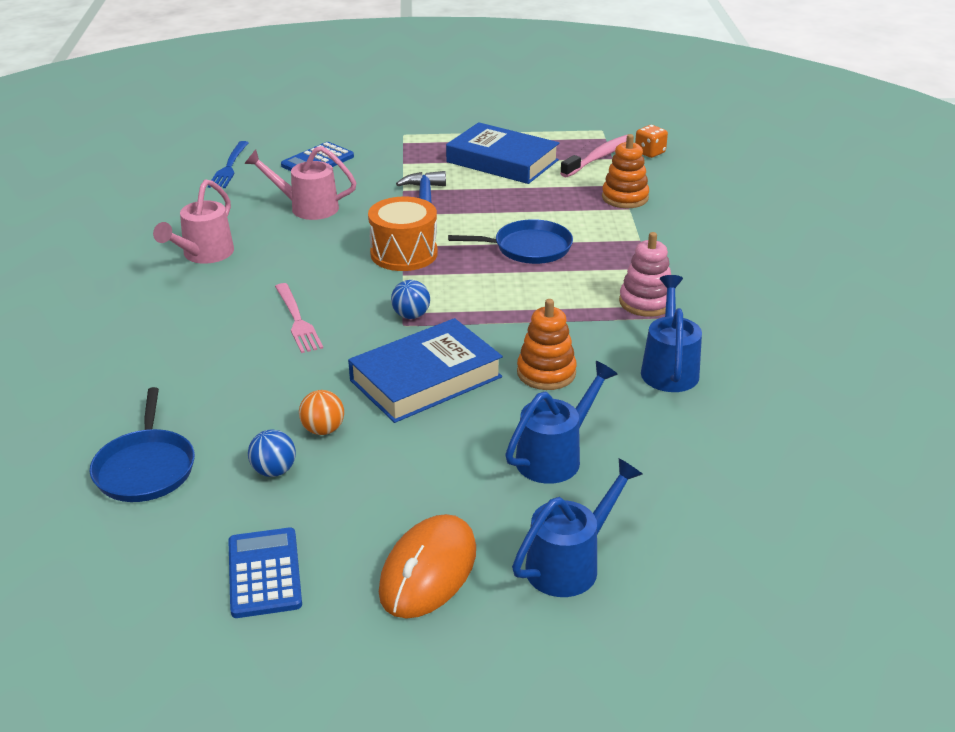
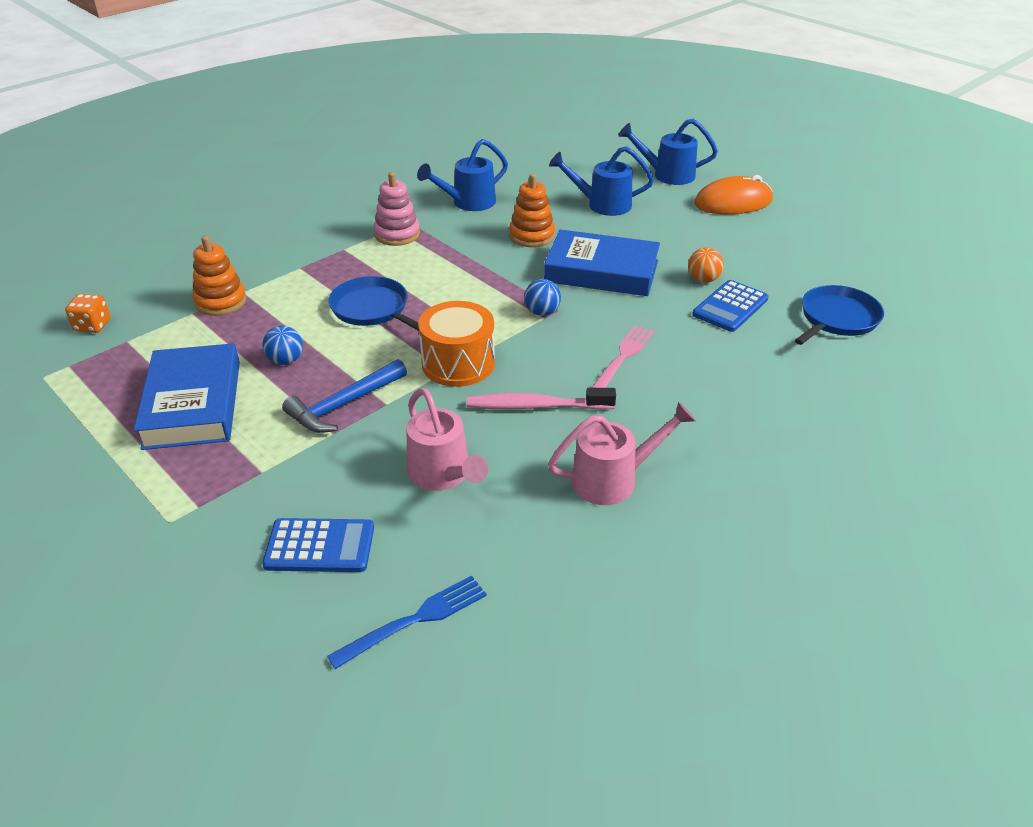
camera: 130 degrees left, 5 degrees up
blue calculator [228,528,302,618] -> blue calculator moved to [692,280,769,332]
blue ball [248,429,296,477] -> blue ball moved to [262,326,303,365]
pink toothbrush [560,135,627,178] -> pink toothbrush moved to [466,388,616,410]

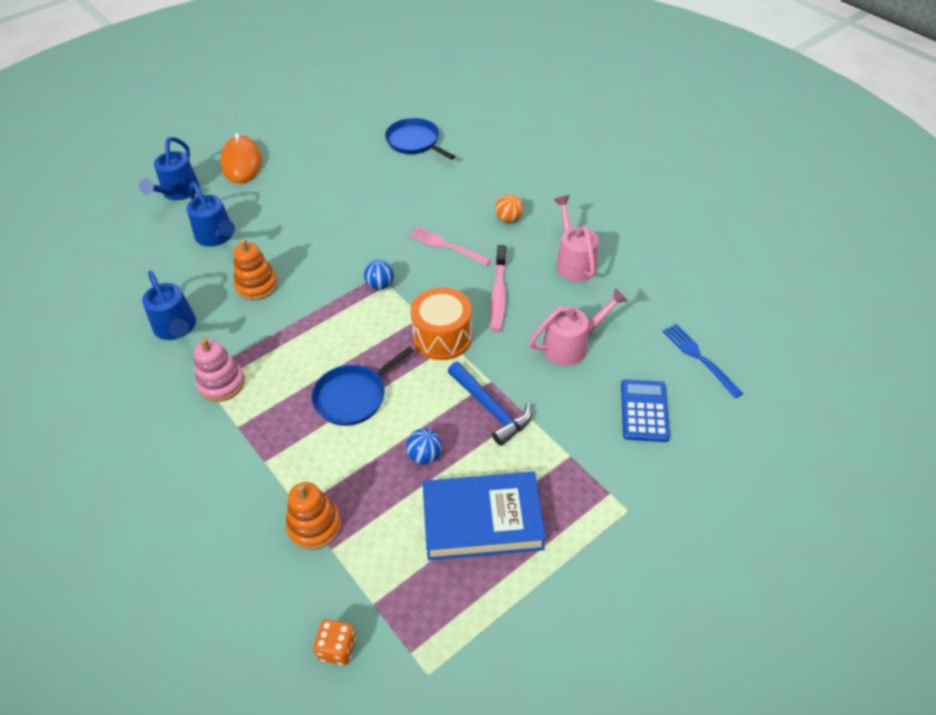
camera: 85 degrees left, 10 degrees up
blue book [544,229,660,296] -> none
blue watering can [549,146,654,216] -> blue watering can turned 45 degrees counterclockwise [187,182,235,247]
orange ball [688,247,724,283] -> orange ball moved to [495,194,523,223]
blue calculator [692,280,769,332] -> none

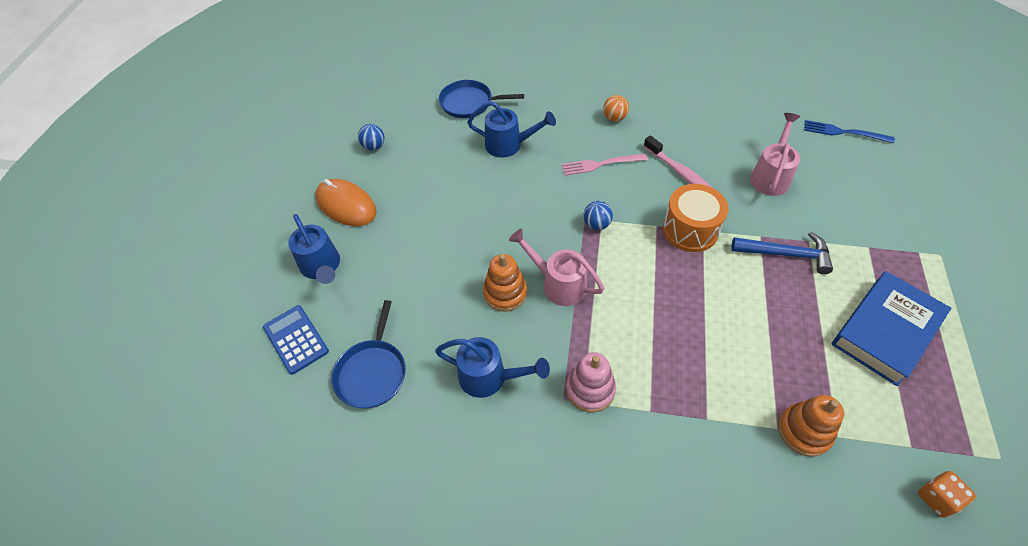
camera: 40 degrees left, 5 degrees up
blue watering can [187,182,235,247] -> blue watering can moved to [467,101,556,157]
blue pan [311,347,414,426] -> blue pan moved to [332,300,406,409]
blue ball [406,428,442,465] -> blue ball moved to [358,124,385,150]
pink watering can [554,196,599,282] -> pink watering can moved to [509,228,604,306]
blue calculator [621,379,670,442] -> blue calculator moved to [263,305,329,375]

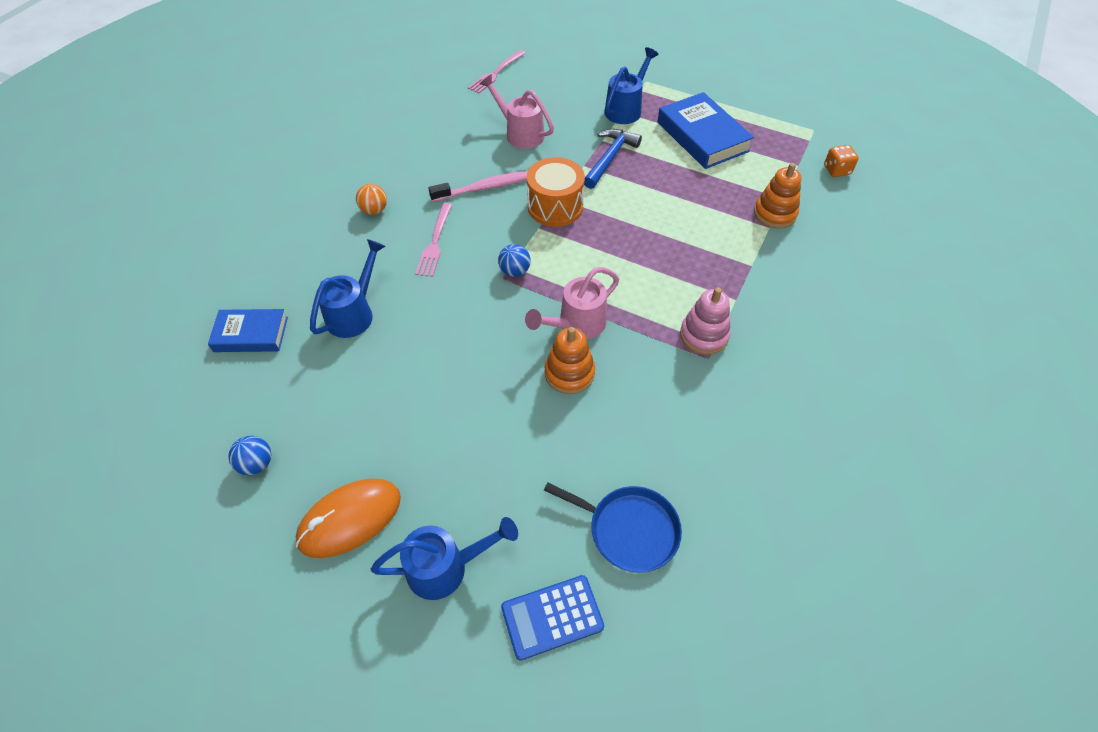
camera: 75 degrees left, 0 degrees up
blue watering can [435,337,550,398] -> blue watering can moved to [604,47,659,124]
blue pan [439,80,524,118] -> blue book [208,309,288,352]
blue fork [804,120,895,143] -> pink fork [468,50,526,93]

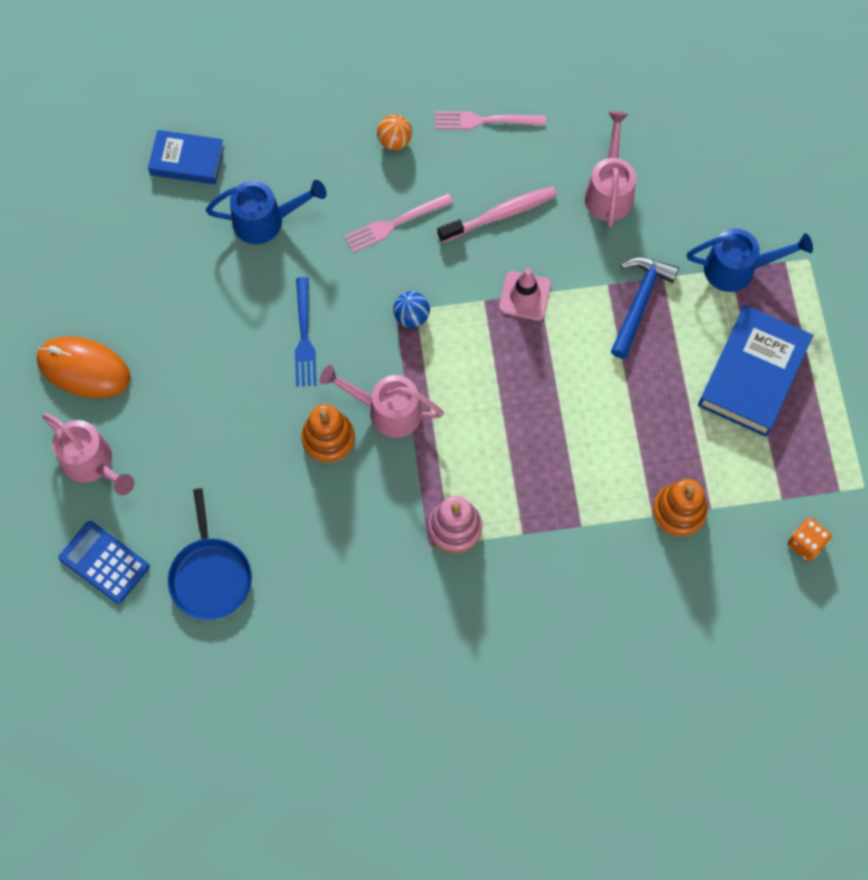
camera: 55 degrees right, 15 degrees up
blue book [208,309,288,352] -> blue book turned 45 degrees counterclockwise [148,130,225,184]
blue ball [228,436,271,475] -> none
blue watering can [371,517,518,600] -> pink watering can [43,413,134,495]
pink toothbrush [428,171,528,202] -> pink toothbrush turned 60 degrees counterclockwise [438,186,557,243]
pink fork [468,50,526,93] -> pink fork moved to [435,111,546,130]
orange drum [527,157,585,227] -> pink traffic cone [499,268,551,321]
blue hammer [584,129,642,189] -> blue hammer turned 60 degrees counterclockwise [611,257,679,359]
none -> blue fork [295,277,317,387]

